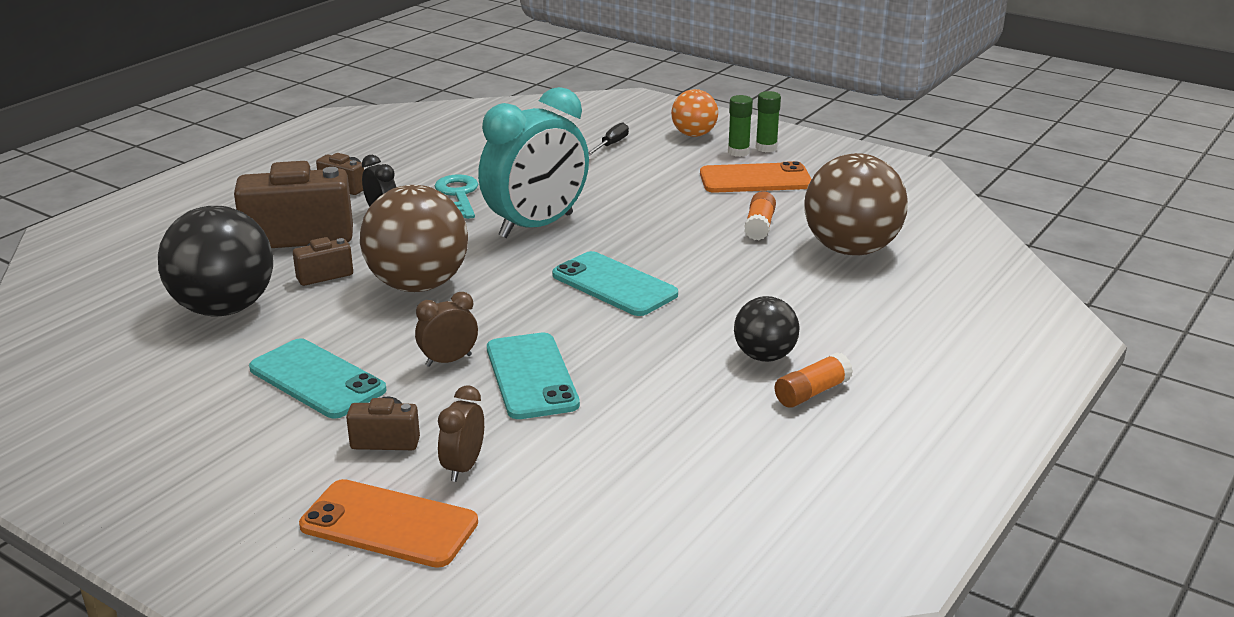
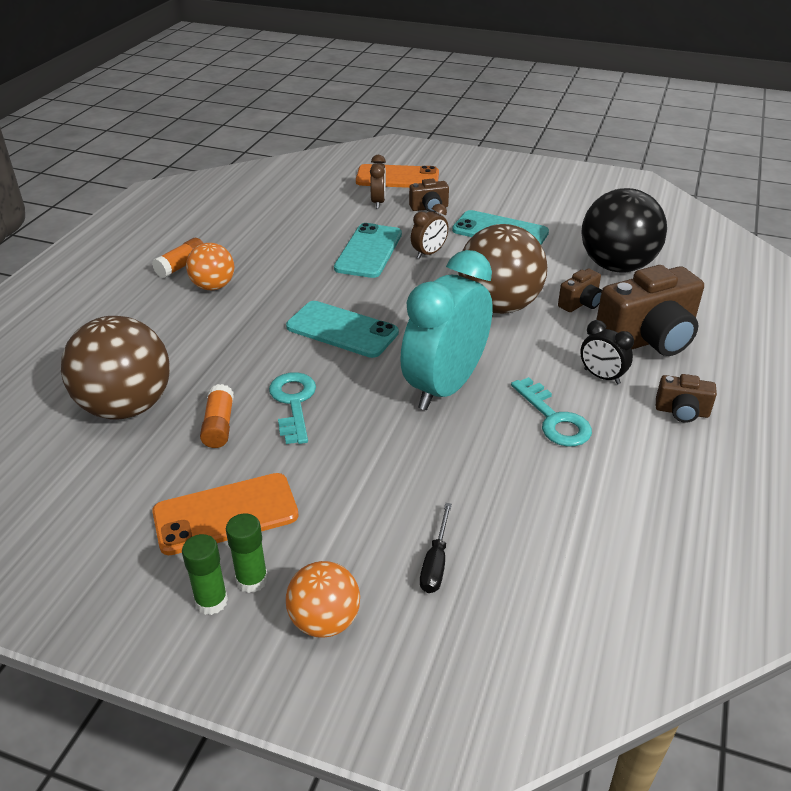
camera: 165 degrees right, 10 degrees up
turquoise phone [487,333,580,419] -> turquoise phone turned 45 degrees clockwise [334,223,402,278]
black ball [734,296,800,362] -> orange ball [186,243,234,290]
none -> turquoise key [269,372,316,444]

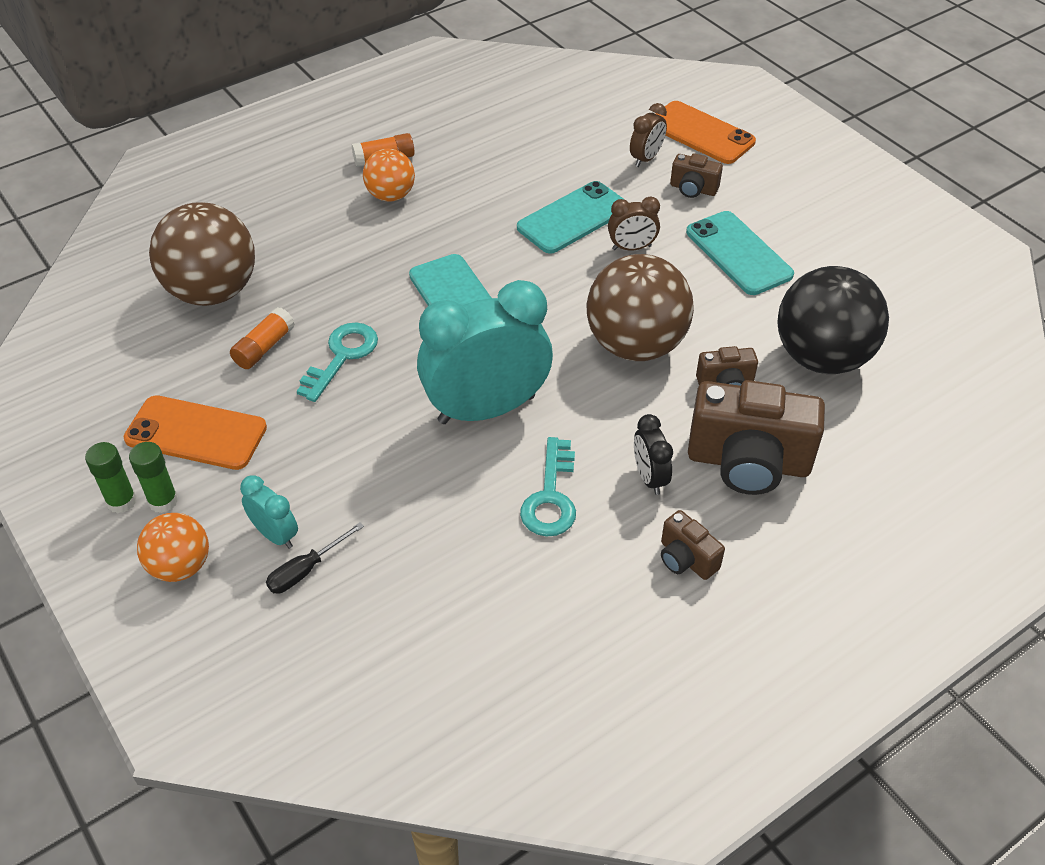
camera: 35 degrees right, 10 degrees up
none -> turquoise clock [240,475,298,549]

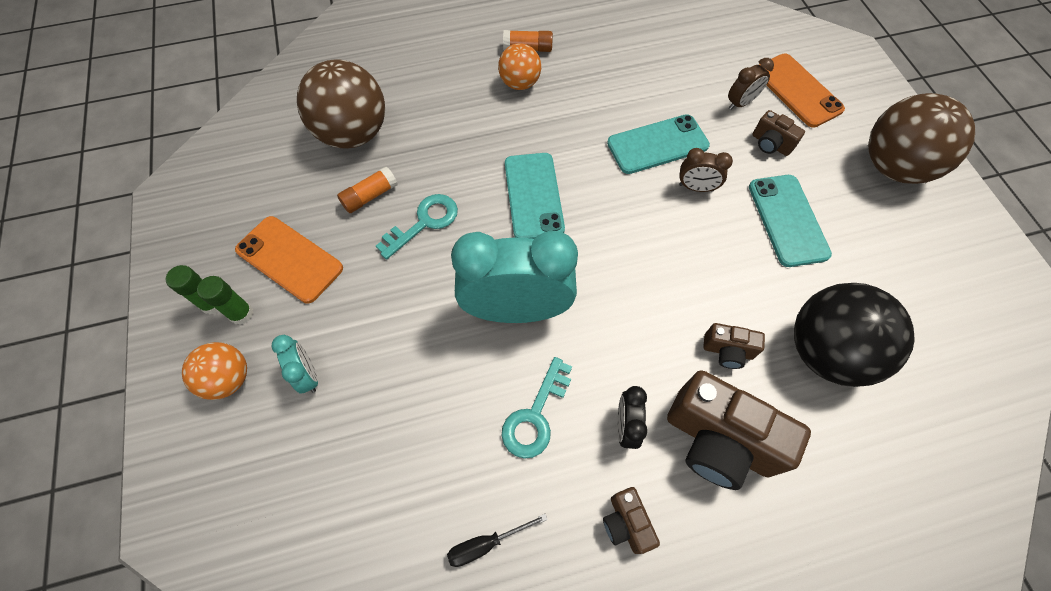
camera: 20 degrees right, 15 degrees up
black screwdriver [266,522,364,594] -> black screwdriver moved to [447,514,548,567]
brown ball [586,254,694,361] -> brown ball moved to [868,93,975,184]

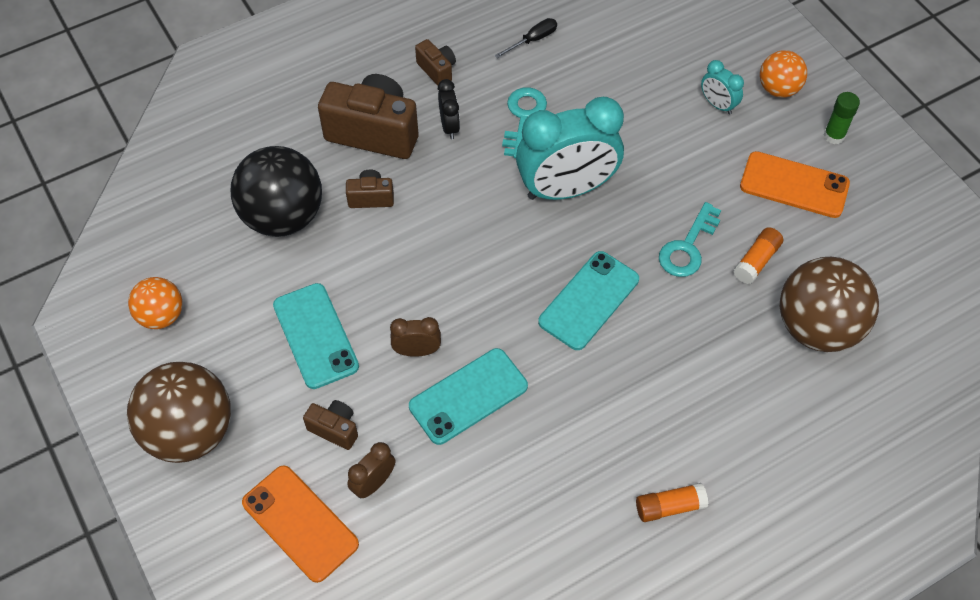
camera: 165 degrees right, 5 degrees down
green glue stick [197,276,253,325] -> none
orange ball [498,43,541,90] -> orange ball moved to [128,277,183,329]
turquoise phone [505,153,565,239] -> turquoise phone turned 60 degrees clockwise [538,251,639,350]

